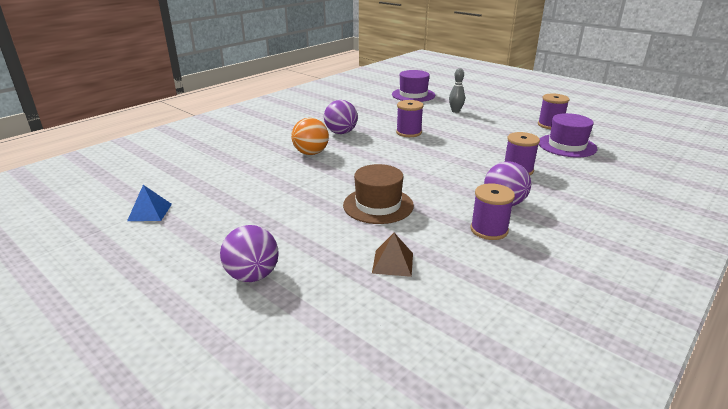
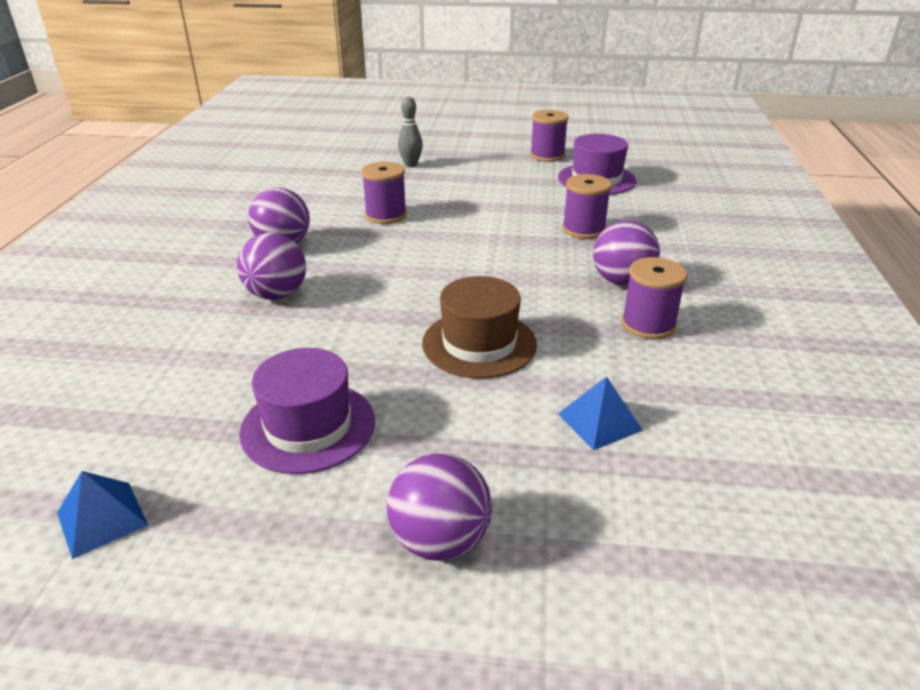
camera: 35 degrees left, 5 degrees up
orange ball [291,118,329,155] -> purple ball [237,232,306,300]
brown pyramid [372,233,413,277] -> blue pyramid [558,376,643,450]
purple hat [392,70,435,102] -> purple hat moved to [239,348,375,474]

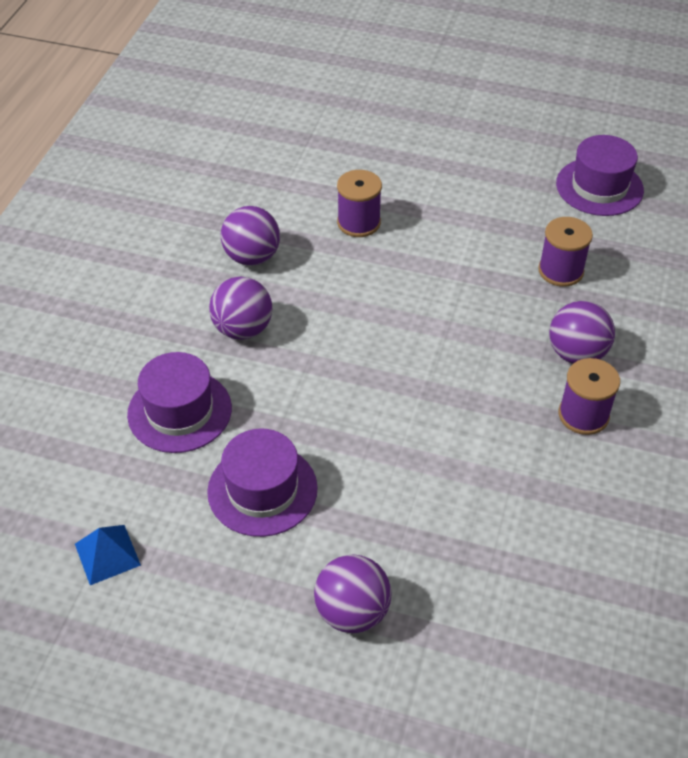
camera: 10 degrees right, 15 degrees up
grey bowling pin [398,97,423,167] -> none
brown hat [422,276,537,379] -> none
purple spool [530,110,569,162] -> none
blue pyramid [558,376,643,450] -> none
none -> purple hat [127,352,232,453]

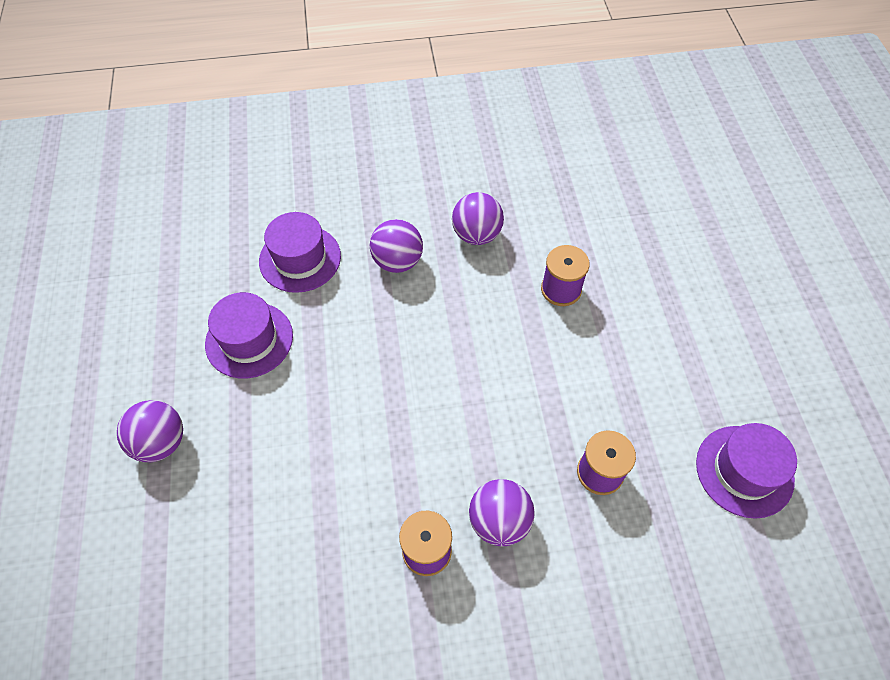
camera: 65 degrees right, 10 degrees up
blue pyramid [75,525,141,585] -> none

